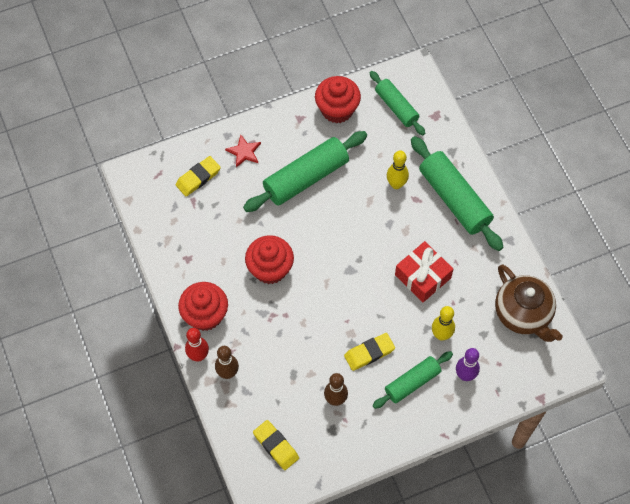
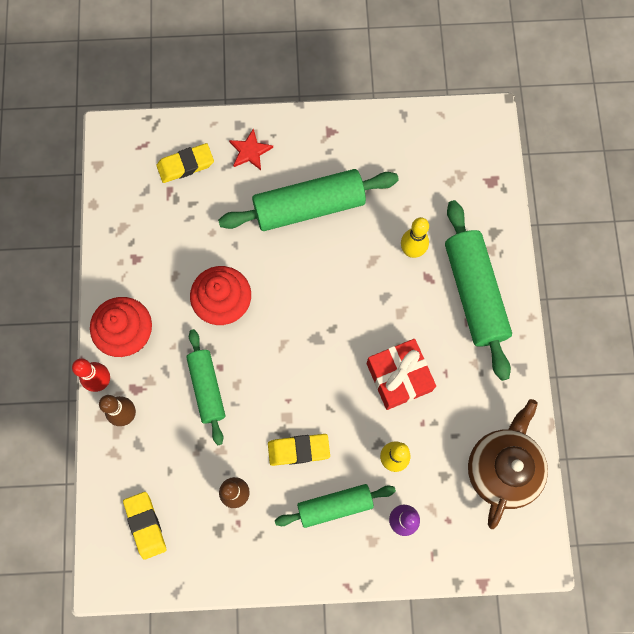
camera: 20 degrees right, 10 degrees up
red cupcake [315,76,361,123] -> none
green rolling pin [370,71,425,135] -> green rolling pin moved to [186,329,225,445]
brown teapot [495,265,563,342] -> brown teapot turned 150 degrees counterclockwise [468,399,548,529]

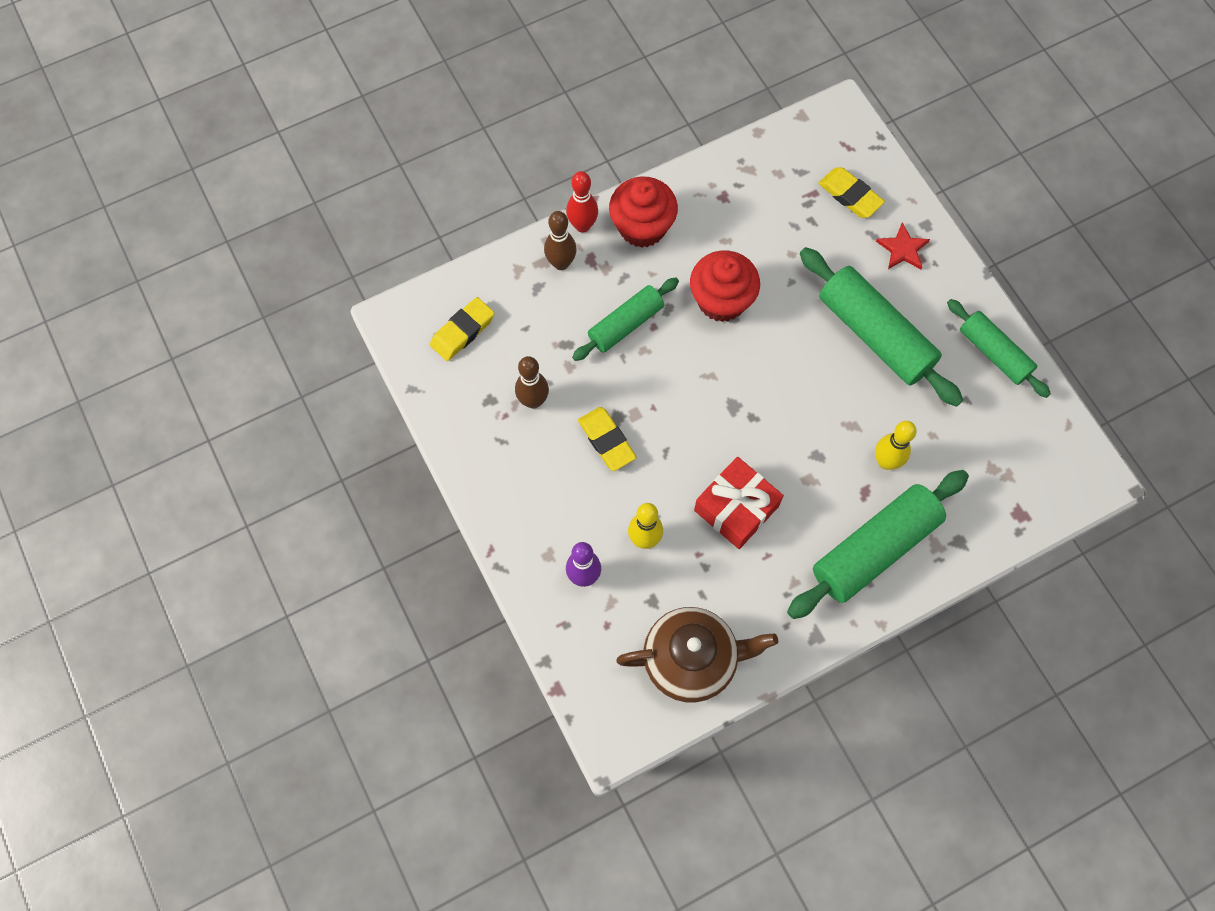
camera: 65 degrees right, 5 degrees down
green rolling pin [275,484,396,528] -> green rolling pin moved to [947,299,1051,398]

